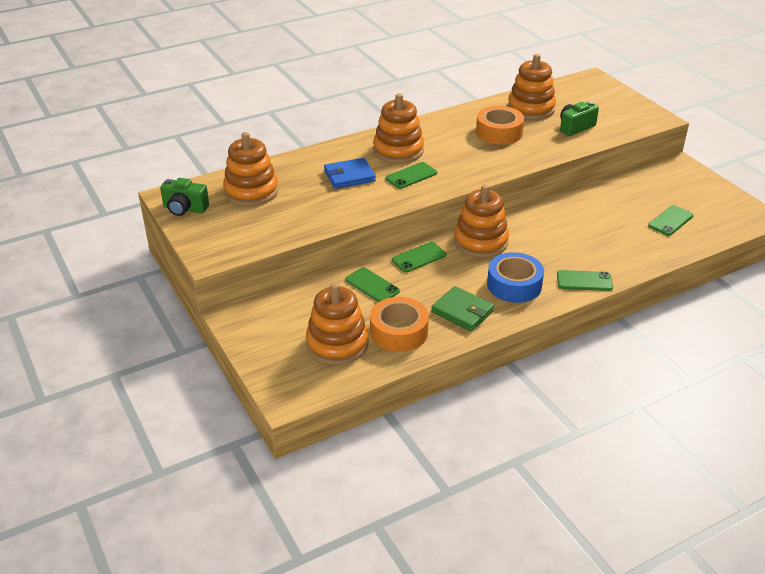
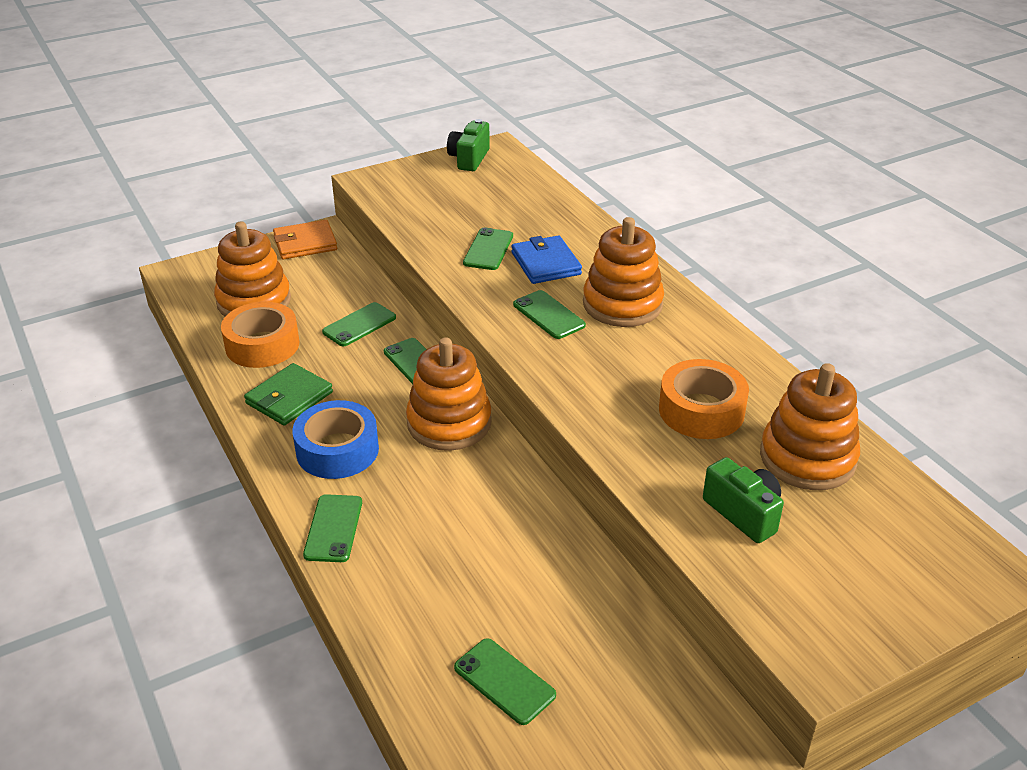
camera: 90 degrees right, 0 degrees up
orange stacking toy [223,132,279,206] -> none
none -> orange wallet [273,220,337,259]
none -> green phone [463,227,513,270]

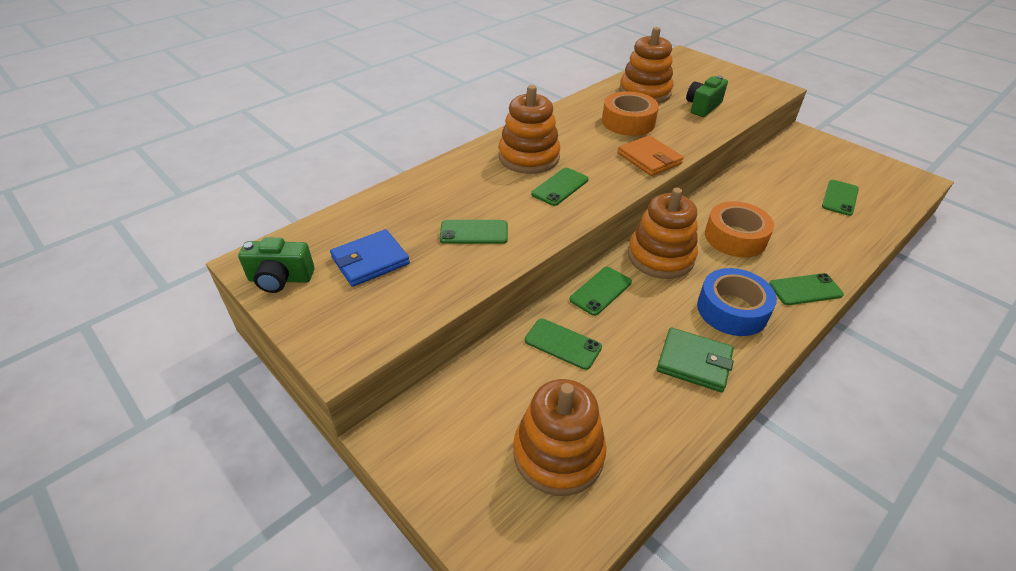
camera: 105 degrees left, 5 degrees up
orange tape [221,302,300,368] -> orange tape moved to [705,201,774,258]
orange wallet [273,220,337,259] -> orange wallet moved to [618,135,684,176]
blue wallet [512,235,582,284] -> blue wallet moved to [330,229,410,287]

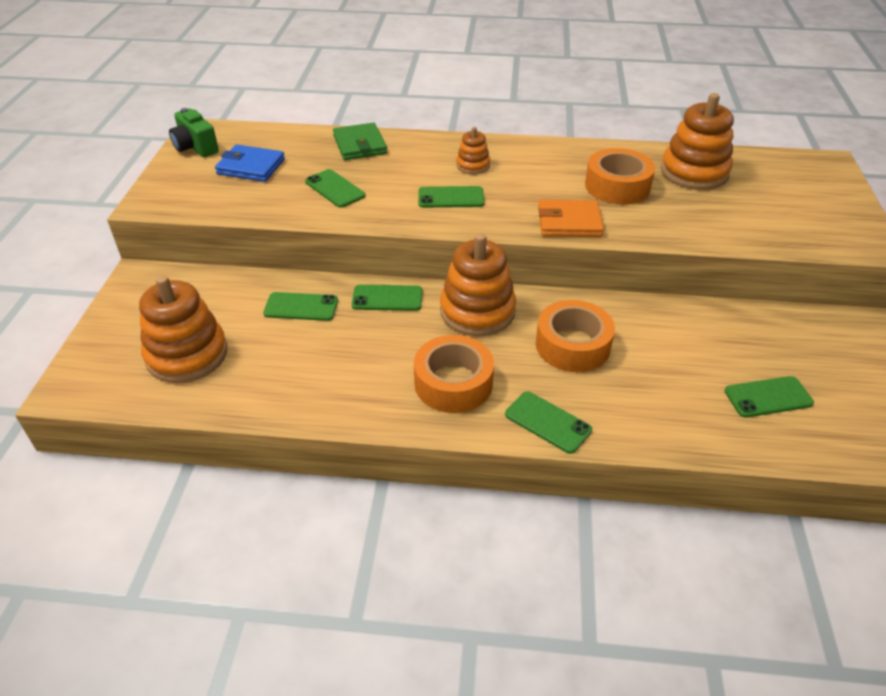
camera: 50 degrees right, 0 degrees up
orange stacking toy [499,85,561,174] -> orange stacking toy [456,127,490,174], size x0.51
green phone [525,319,602,370] -> green phone turned 75 degrees counterclockwise [263,292,338,321]
orange wallet [618,135,684,176] -> orange wallet turned 75 degrees clockwise [538,200,604,237]
green wallet [657,327,734,392] -> green wallet moved to [333,122,387,160]
green camera [686,76,728,117] -> none
blue tape [697,268,777,336] -> orange tape [414,335,494,413]

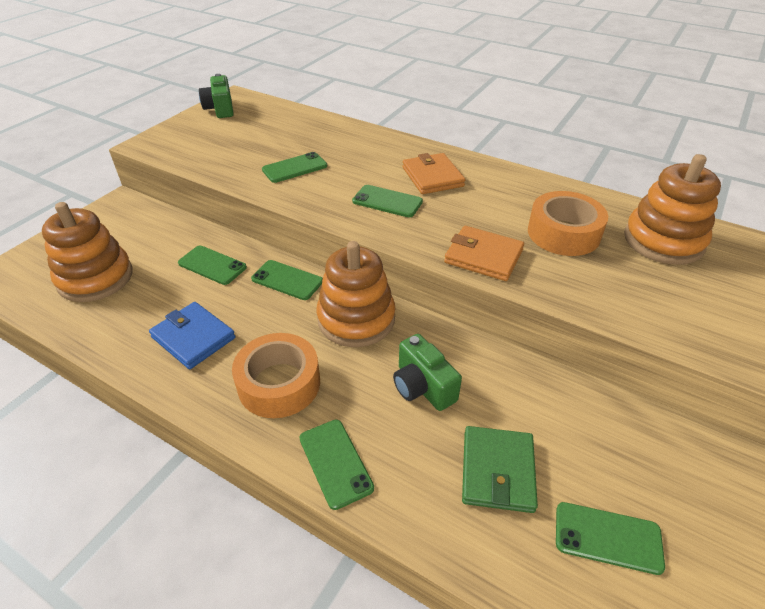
camera: 25 degrees right, 0 degrees up
blue wallet [215,145,285,182] -> blue wallet moved to [149,302,235,369]
green phone [305,169,366,208] -> green phone turned 75 degrees clockwise [262,152,327,183]
green wallet [333,122,387,160] -> green wallet moved to [462,426,538,513]
orange stacking toy [456,127,490,174] -> orange wallet [402,153,465,194]
orange tape [536,300,615,372] -> green camera [393,334,462,411]

